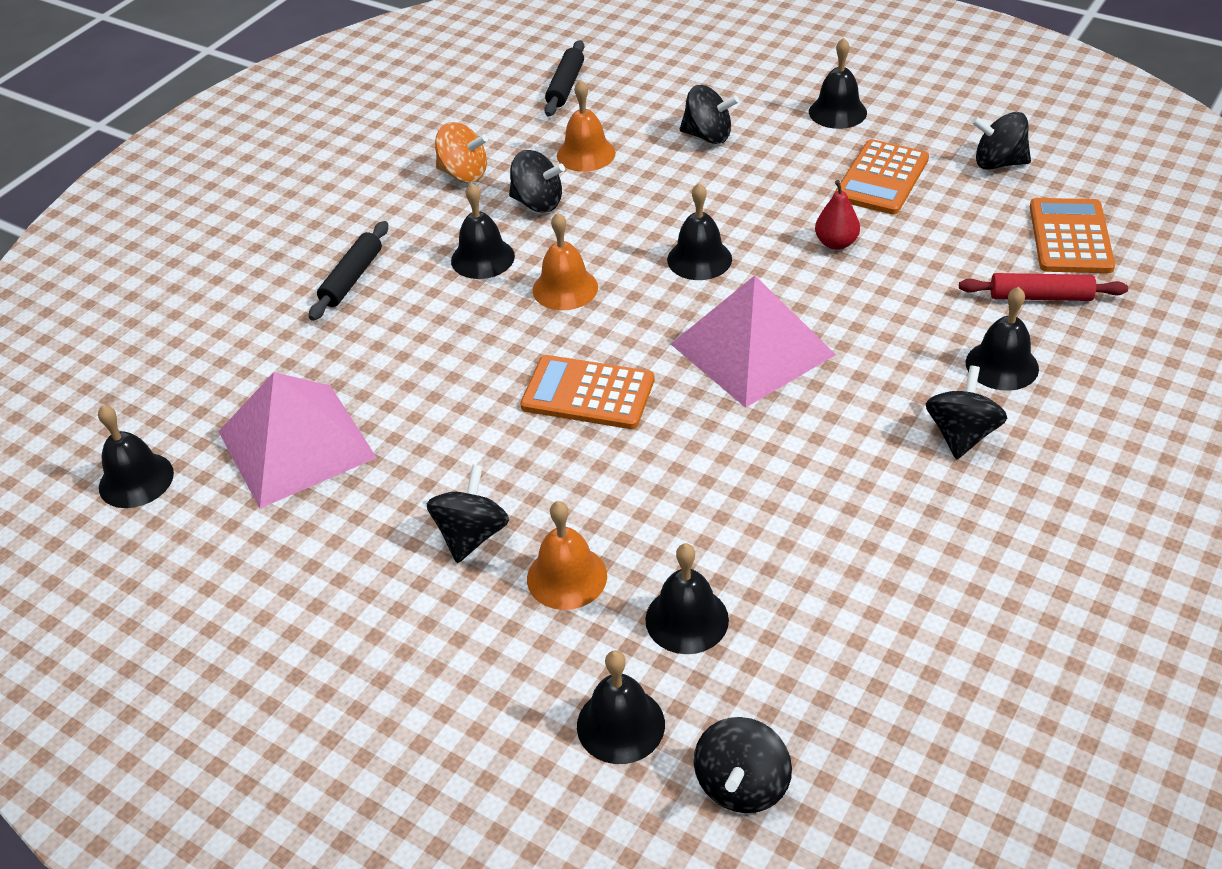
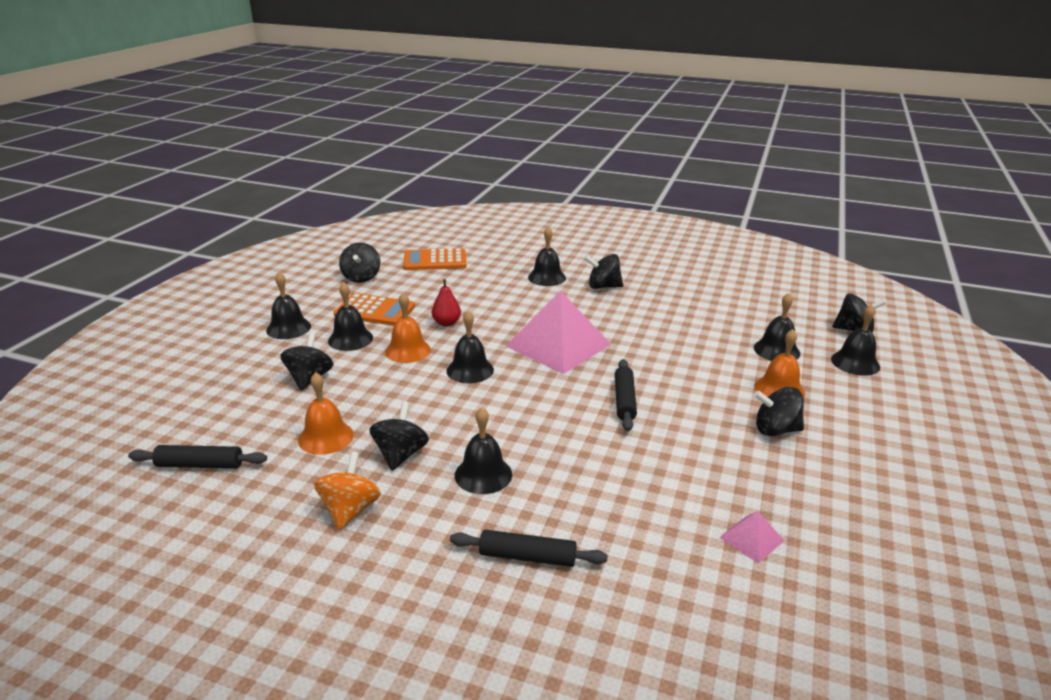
camera: 105 degrees left, 15 degrees down
black bell [98,405,174,508] -> black bell moved to [328,282,373,351]
pink pyramid [218,372,377,508] -> pink pyramid [719,511,784,564], size x0.43
orange calculator [520,355,655,429] -> black rolling pin [615,359,637,431]
orange bell [533,212,598,310] -> orange bell moved to [385,293,431,363]
red rolling pin [959,273,1128,301] -> none

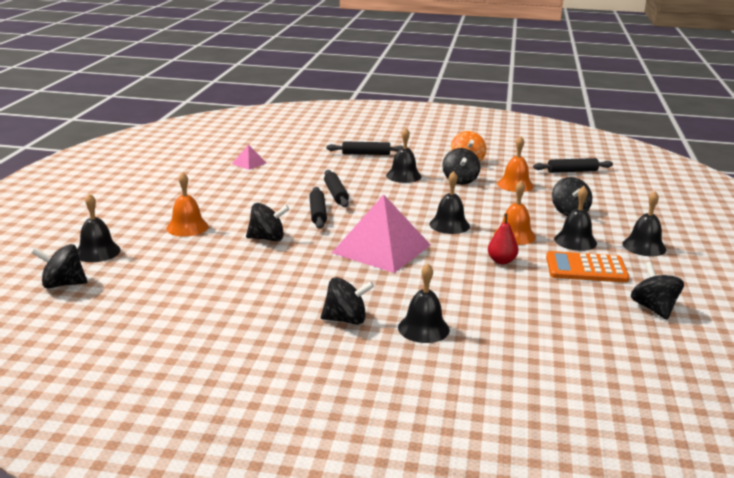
camera: 170 degrees right, 5 degrees down
orange calculator [403,248,466,270] -> none
black bell [754,293,800,361] -> none
black spinning top [754,387,804,436] -> black spinning top moved to [246,203,290,241]
none -> black rolling pin [324,170,349,207]

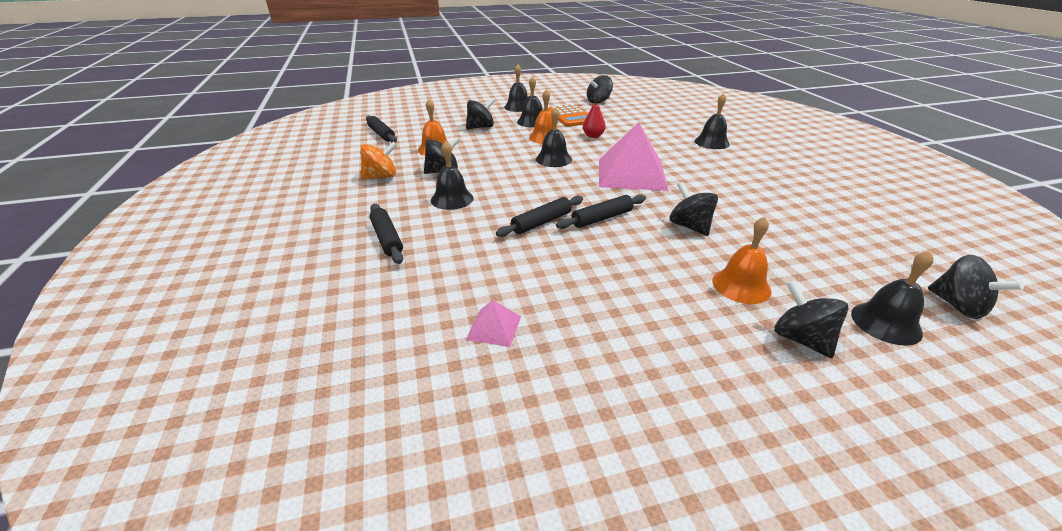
camera: 115 degrees left, 10 degrees up
black spinning top [321,277,374,325] -> black spinning top moved to [775,280,849,358]

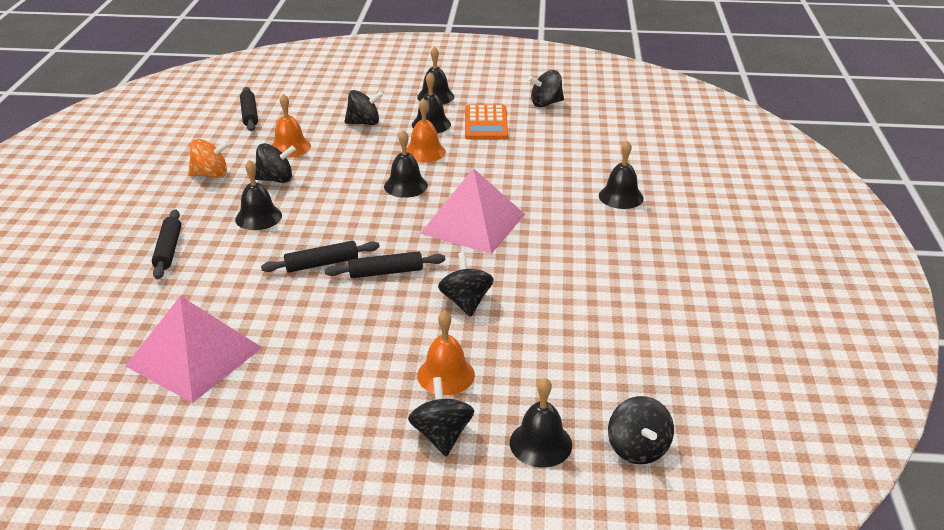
camera: 20 degrees right, 0 degrees up
pink pyramid [466,300,521,347] -> pink pyramid [125,296,263,403], size x2.34
red pear [583,97,606,138] -> none

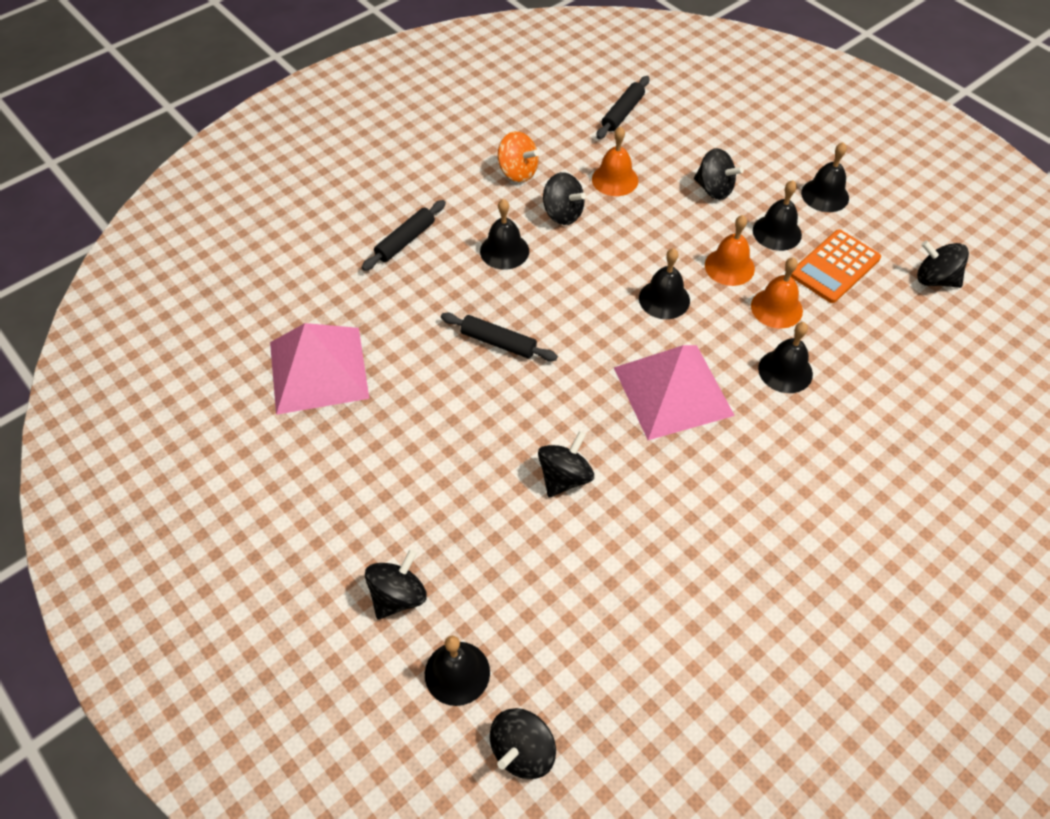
camera: 45 degrees right, 20 degrees up
black rolling pin [325,251,445,278] -> none
orange bell [417,311,475,395] -> orange bell moved to [751,257,803,329]
black bell [599,140,644,209] -> black bell moved to [758,322,813,393]

